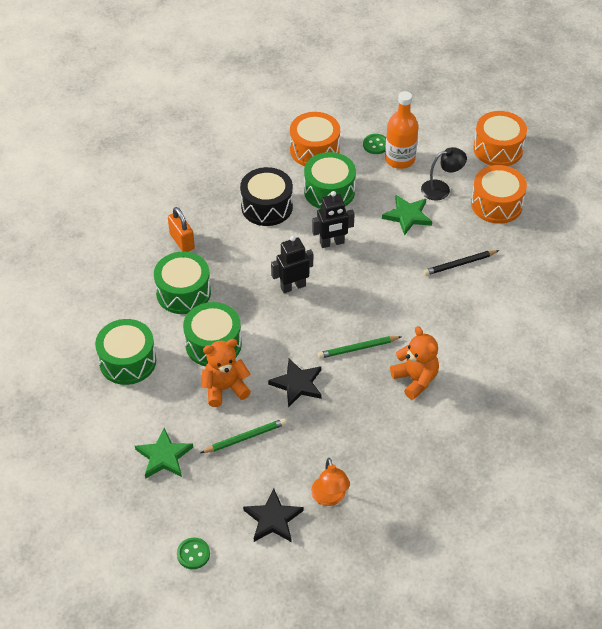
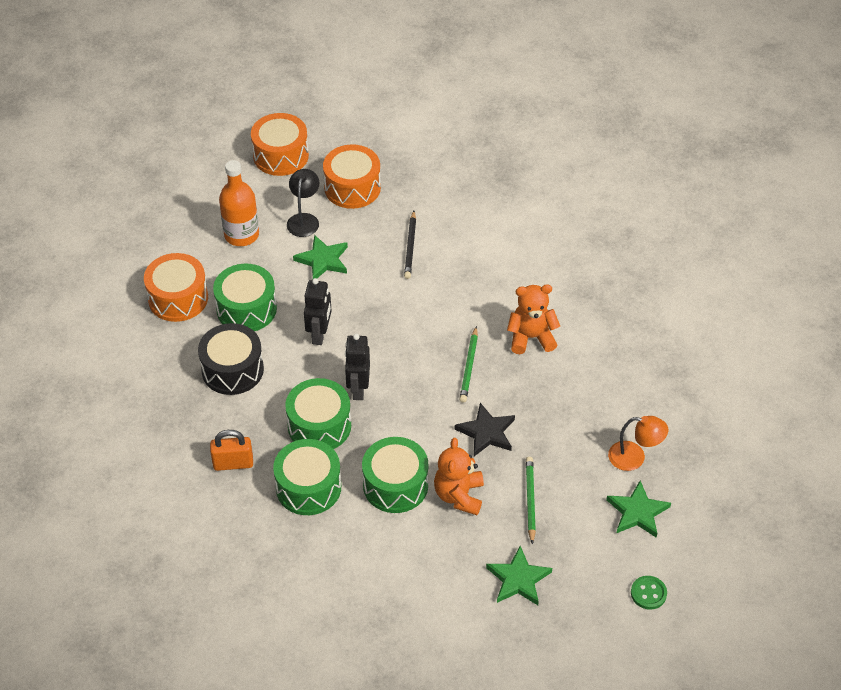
camera: 65 degrees left, 0 degrees up
green drum [95,319,156,385] -> green drum moved to [285,378,351,449]
black star [243,489,303,542] -> green star [606,480,671,538]
green button [363,134,386,154] -> none

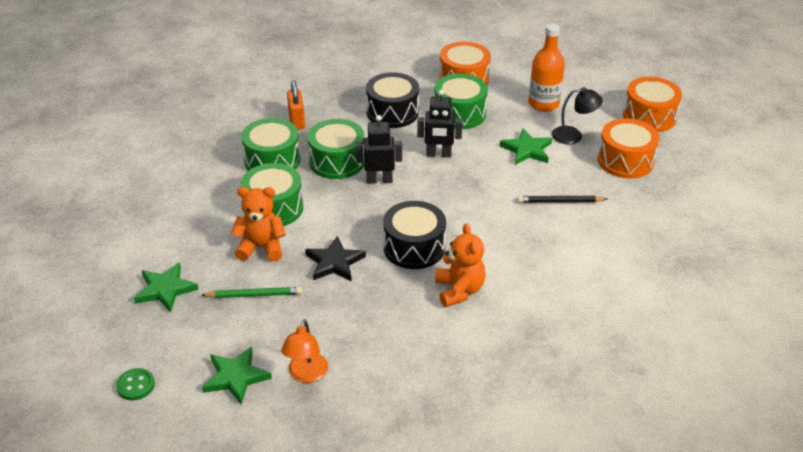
camera: 85 degrees right, 10 degrees down
green pencil [459,326,478,403] -> black drum [383,201,446,269]

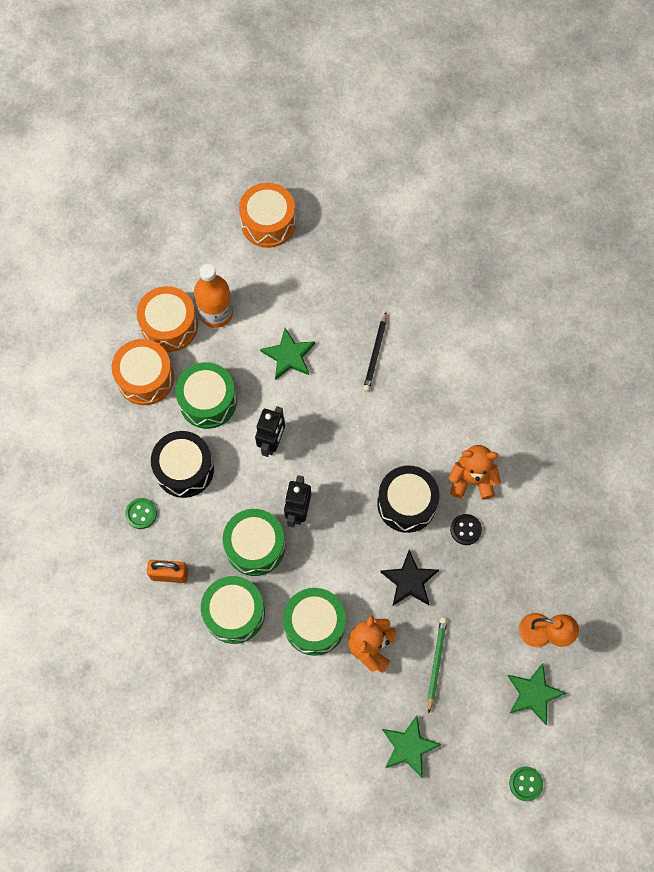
camera: 75 degrees left, 30 degrees up
black lamp [552,87,603,144] -> none
orange drum [598,118,659,178] -> orange drum moved to [137,286,198,352]
none -> green button [125,498,157,529]
none -> black button [450,514,482,545]

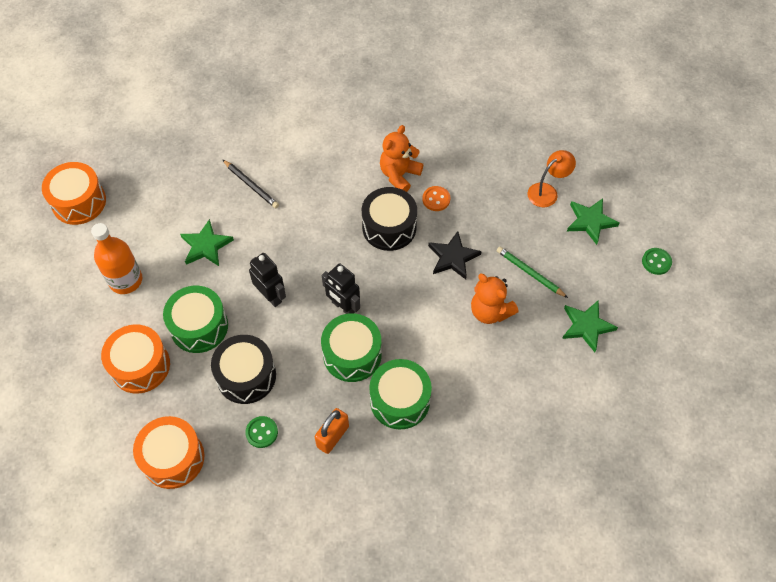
camera: 60 degrees left, 10 degrees down
orange drum [137,286,198,352] -> orange drum moved to [133,416,205,489]
green drum [283,588,346,656] -> none
black button [450,514,482,545] -> orange button [422,186,450,211]

